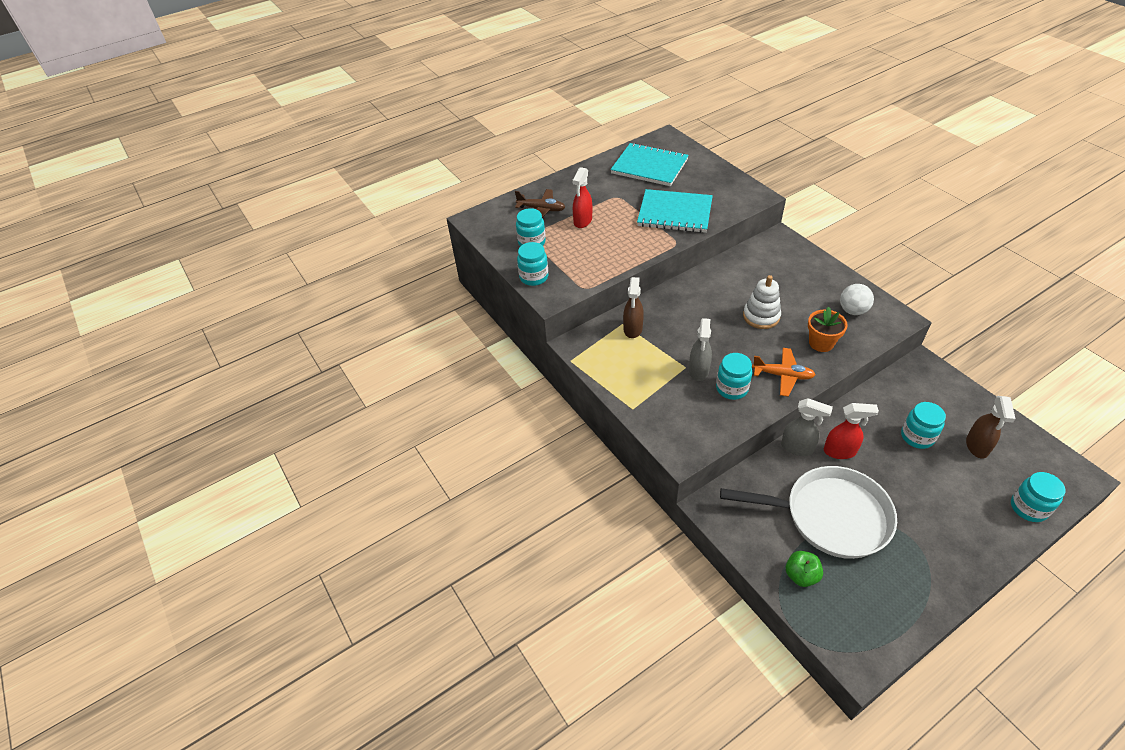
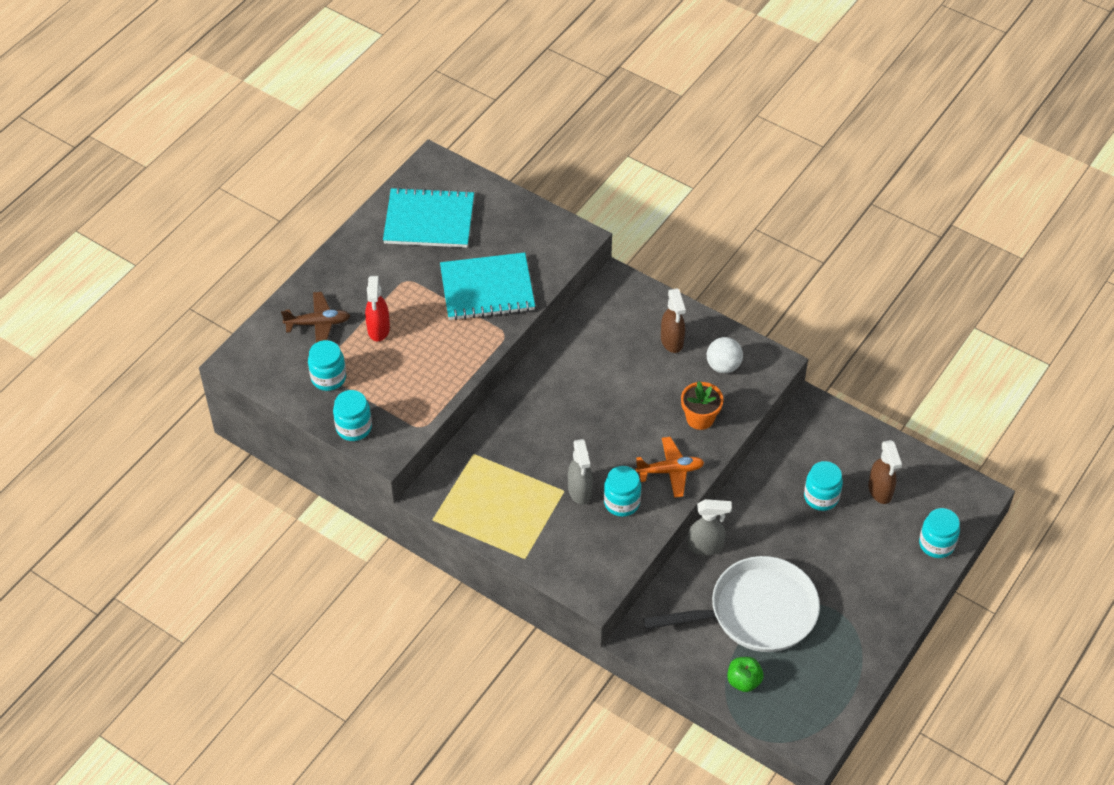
camera: 25 degrees left, 5 degrees up
brown spray bottle [623,277,644,338] -> brown spray bottle moved to [661,288,686,353]
white stacking toy [743,275,781,329] -> none
red spray bottle [824,403,879,459] -> none

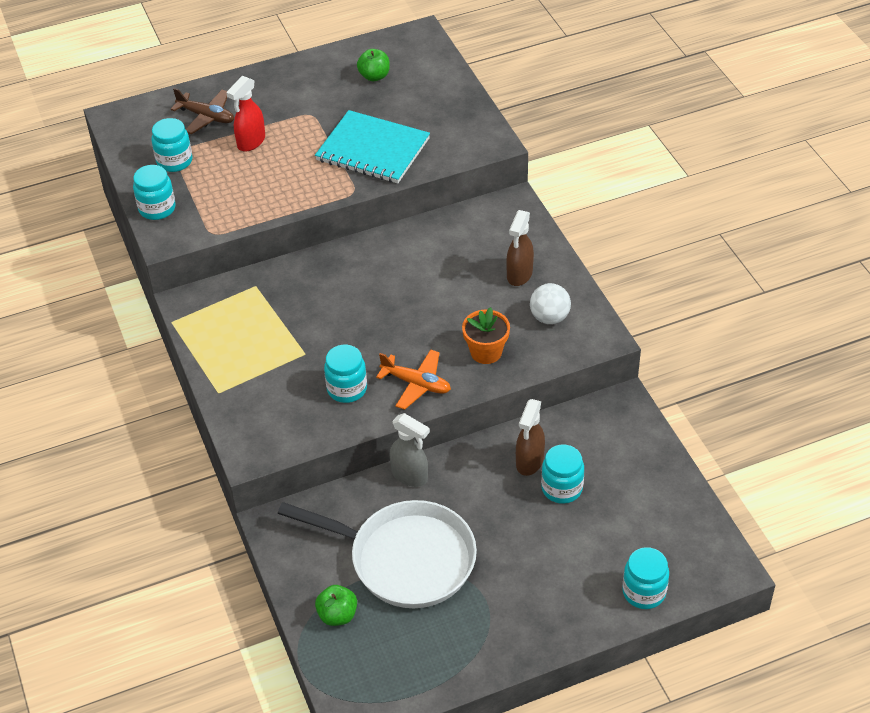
camera: 35 degrees right, 5 degrees down
turquoise notebook [383,187,474,248] -> green apple [357,49,390,81]
grey spray bottle [568,439,593,504] -> none
brown spray bottle [868,440,902,504] -> brown spray bottle moved to [516,399,545,476]

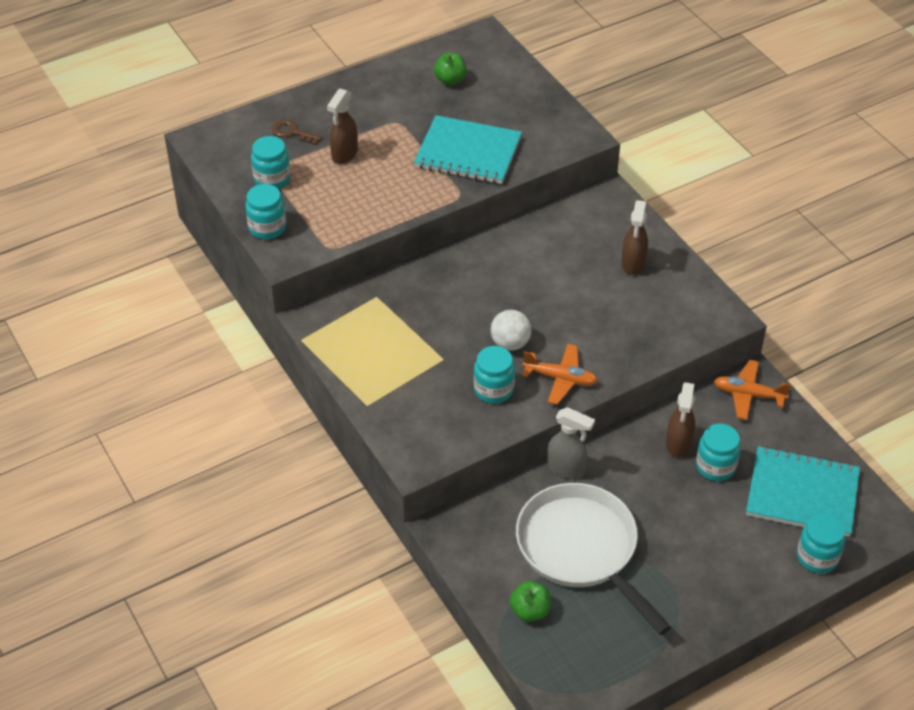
camera: 10 degrees left, 0 degrees up
brown plane [171,88,234,134] -> brown key [272,119,322,145]
red spray bottle [226,76,265,152] -> brown spray bottle [327,88,358,164]
white pan [278,500,477,608] -> white pan turned 135 degrees counterclockwise [516,483,671,635]
orange flower pot [462,307,510,364] -> none
white ball [530,283,571,324] -> white ball moved to [490,310,532,351]
none -> orange plane [714,360,791,420]
none -> turquoise notebook [746,446,860,537]

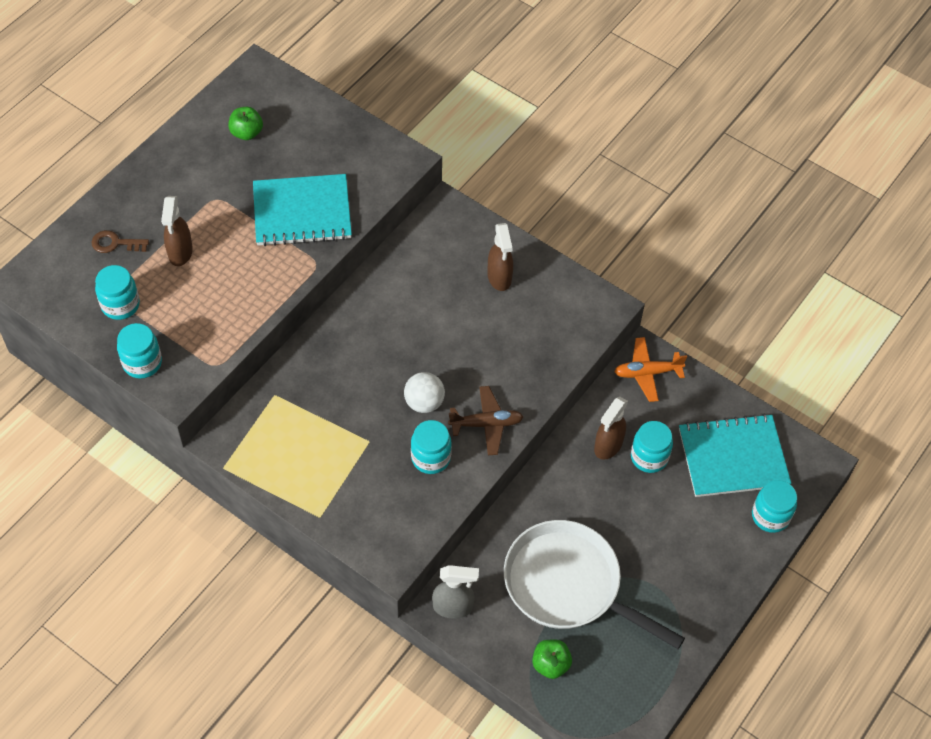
camera: 25 degrees left, 10 degrees up
orange plane [522,344,598,405] -> brown plane [448,386,523,455]
grey spray bottle [547,407,595,479] -> grey spray bottle moved to [432,565,479,619]
brown spray bottle [666,382,695,458] -> brown spray bottle turned 45 degrees clockwise [594,397,628,460]

